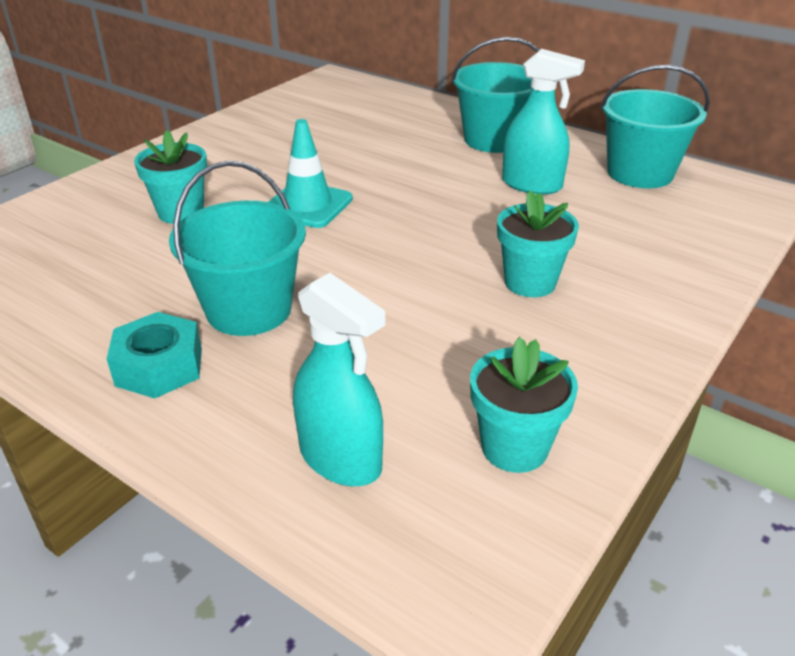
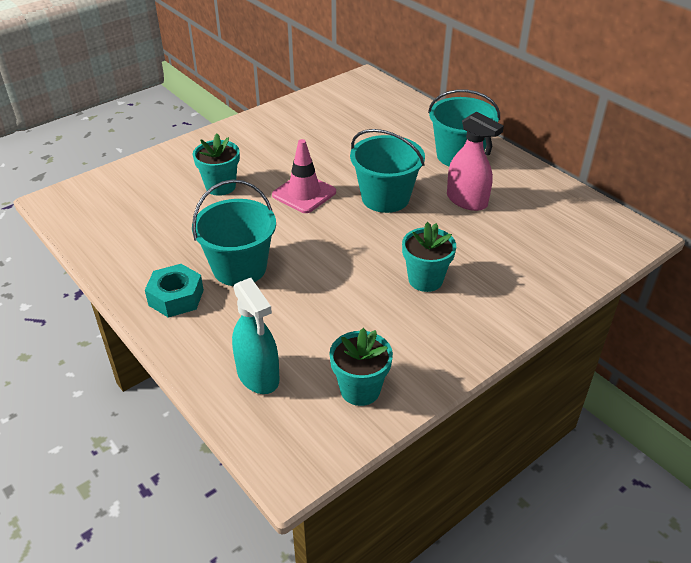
camera: 15 degrees right, 5 degrees up
turquoise traffic cone [269,119,353,228] -> pink traffic cone [272,139,336,213]
turquoise spray bottle [502,49,585,195] -> pink spray bottle [447,111,504,211]
turquoise bucket [600,65,710,188] -> turquoise bucket moved to [350,129,425,213]

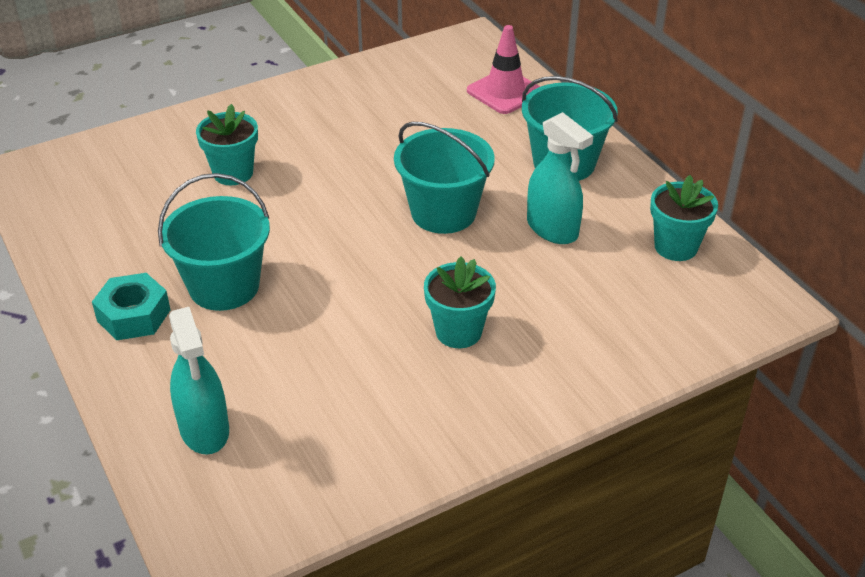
camera: 10 degrees right, 0 degrees up
pink traffic cone [272,139,336,213] -> pink traffic cone moved to [467,25,540,114]
turquoise flower pot [329,328,393,406] -> turquoise flower pot moved to [650,175,718,261]
pink spray bottle [447,111,504,211] -> turquoise spray bottle [527,112,593,244]

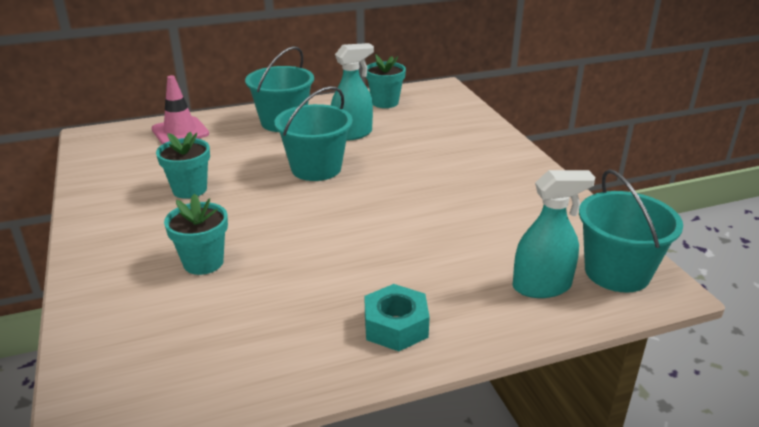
camera: 80 degrees left, 10 degrees down
turquoise bucket [158,173,270,311] -> turquoise bucket moved to [579,169,683,293]
turquoise flower pot [424,257,496,348] -> turquoise flower pot moved to [156,132,210,199]

